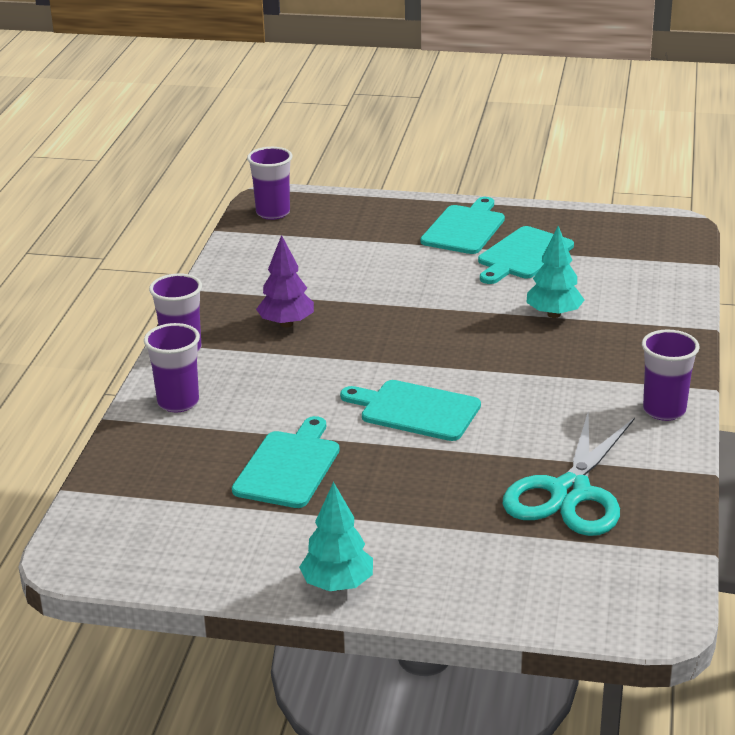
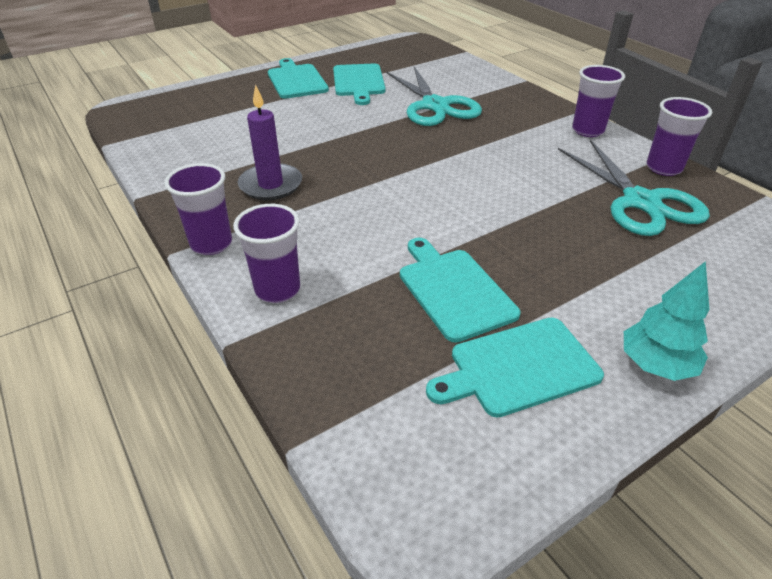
camera: 45 degrees left, 10 degrees up
purple cup [247,147,292,220] -> purple cup moved to [646,97,712,176]
purple tree [256,235,314,327] -> purple candle [238,84,302,200]
turquoise cutting board [340,380,481,441] -> turquoise cutting board moved to [426,318,604,418]
turquoise tree [526,226,584,318] -> turquoise scissors [386,66,482,126]

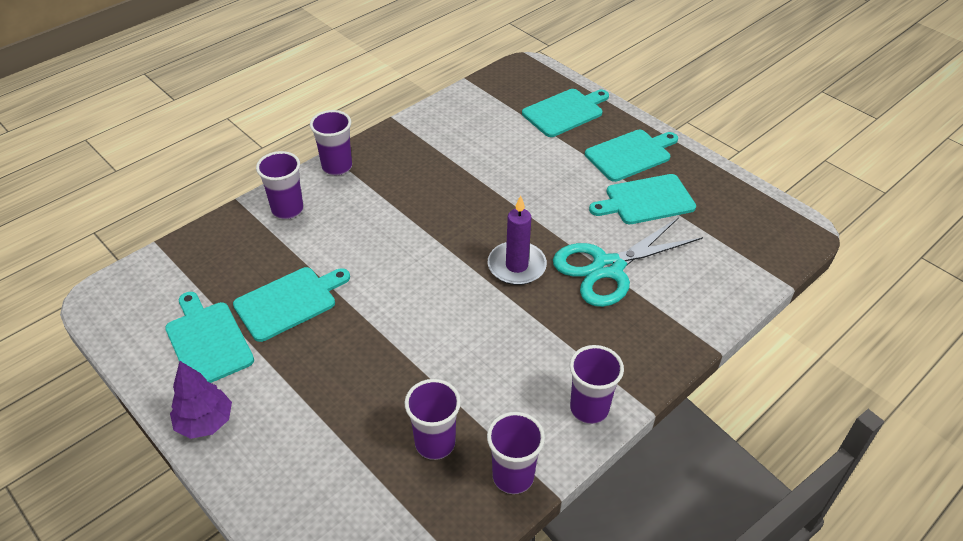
camera: 80 degrees right, 5 degrees up
purple candle [238,84,302,200] -> purple candle moved to [488,195,547,285]
turquoise scissors [558,140,710,236] -> purple cup [404,379,461,460]
turquoise tree [624,261,709,381] -> purple tree [170,361,232,439]
none -> turquoise cutting board [522,89,609,137]

